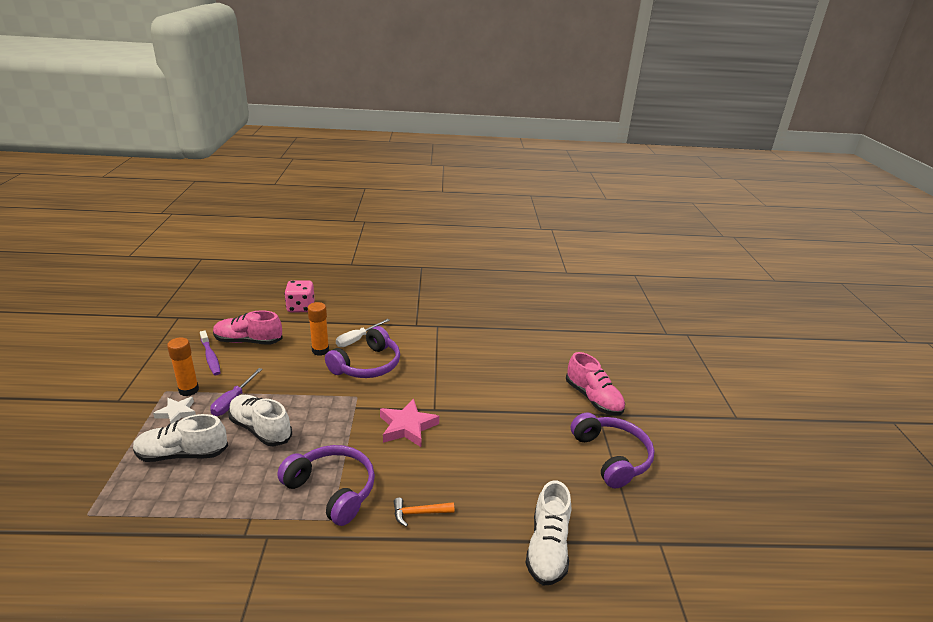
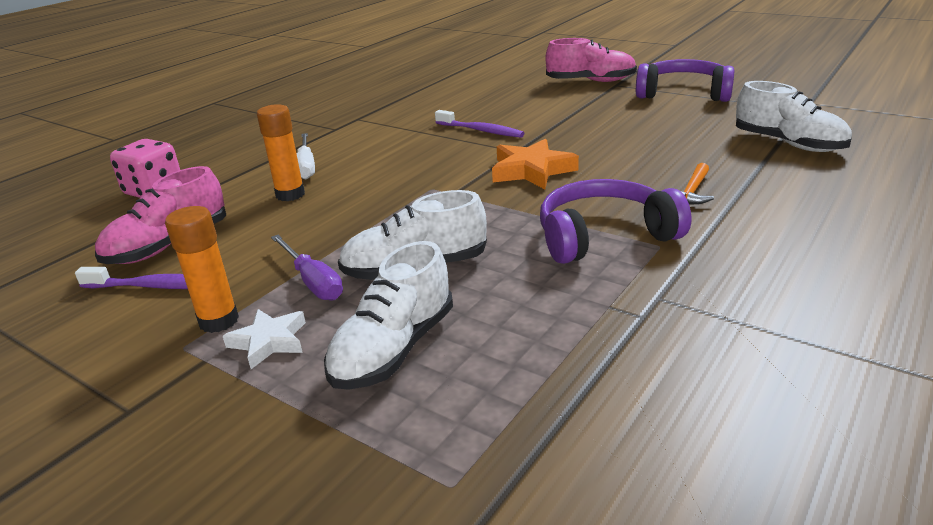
camera: 50 degrees left, 0 degrees up
purple headphones [325,326,400,378] -> none
pink star [380,399,439,447] -> orange star [492,139,579,189]
none -> purple toothbrush [435,110,525,138]

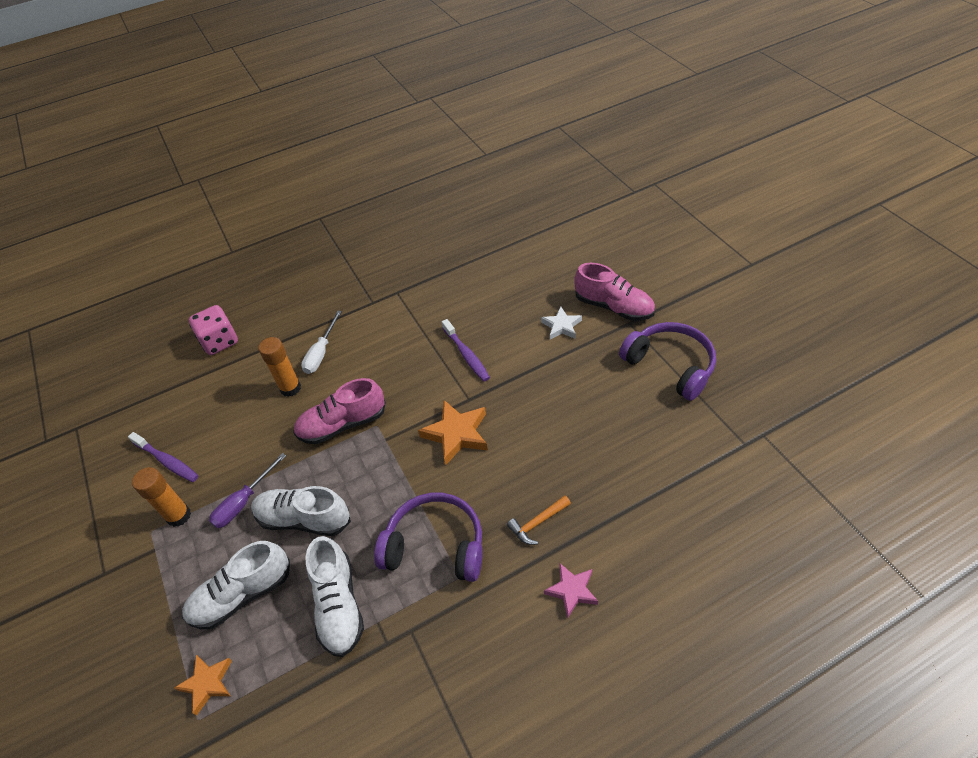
camera: 30 degrees right, 20 degrees up
pink shoe [95,166,226,264] -> pink shoe moved to [293,378,386,444]
white star [223,309,306,369] -> white star moved to [541,306,582,340]
purple screwdriver [271,235,343,301] -> purple screwdriver turned 45 degrees clockwise [209,453,286,528]
white shoe [736,81,852,152] -> white shoe moved to [306,536,364,657]
none -> orange star [174,655,232,716]
none -> pink star [544,564,598,619]

